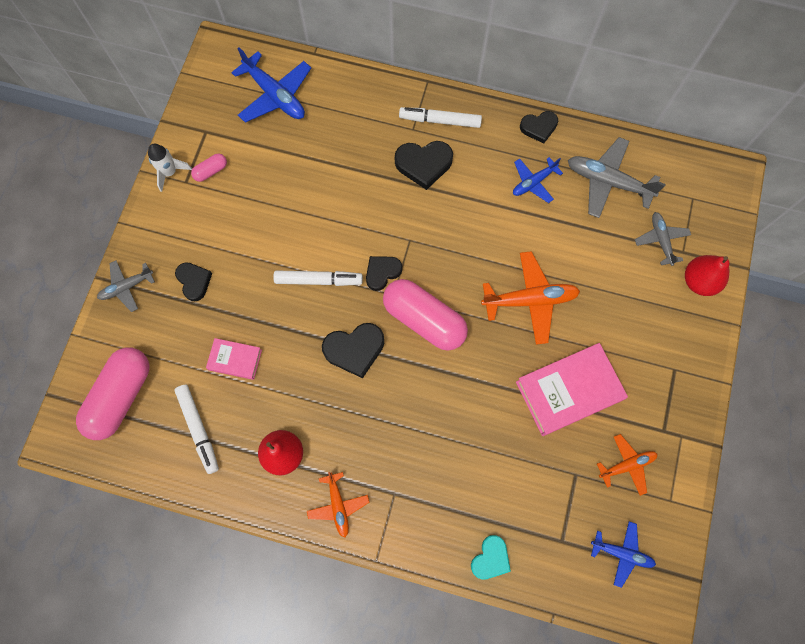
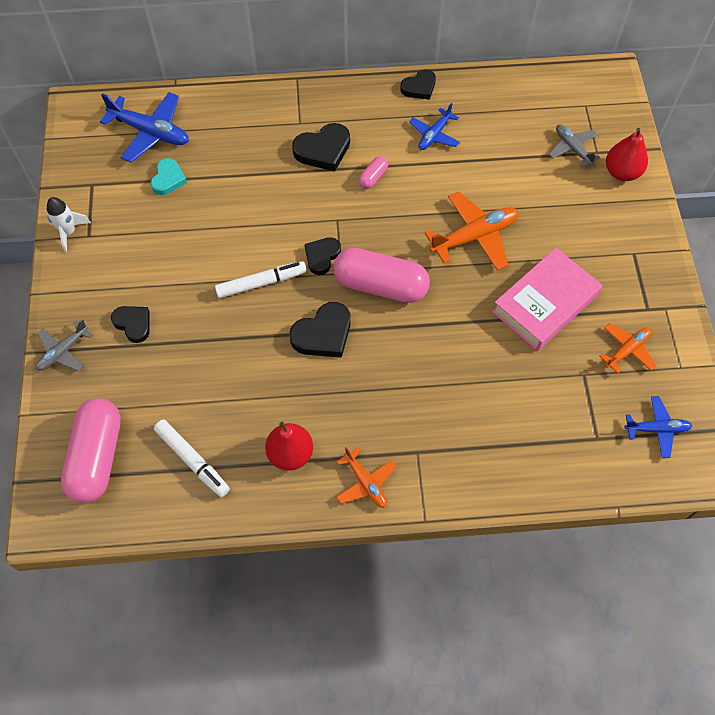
camera: 20 degrees left, 10 degrees down
pink capsule [191,154,227,182] -> pink capsule moved to [359,156,388,189]
pink book [206,338,262,380] -> none
white marker [399,107,482,128] -> none
turquoise heart [471,535,511,580] -> turquoise heart moved to [151,158,187,195]
grey plane [568,137,666,218] -> none

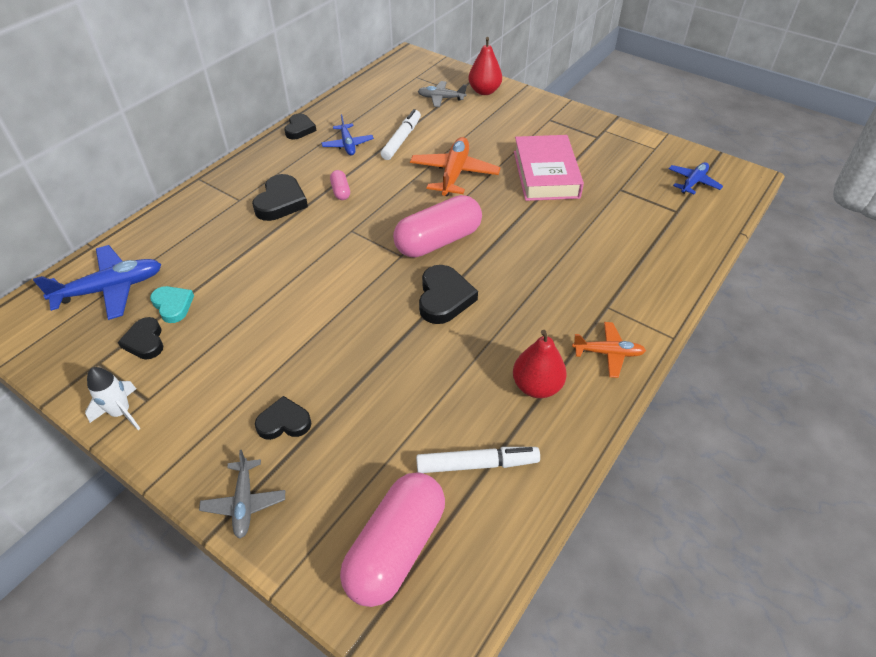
camera: 50 degrees left, 15 degrees down
pink capsule [61,398,121,503] -> pink capsule turned 75 degrees clockwise [340,472,445,607]
white marker [215,261,307,298] -> white marker moved to [381,109,421,160]
black heart [305,237,341,275] -> black heart moved to [118,317,163,359]
orange plane [599,323,656,373] -> none

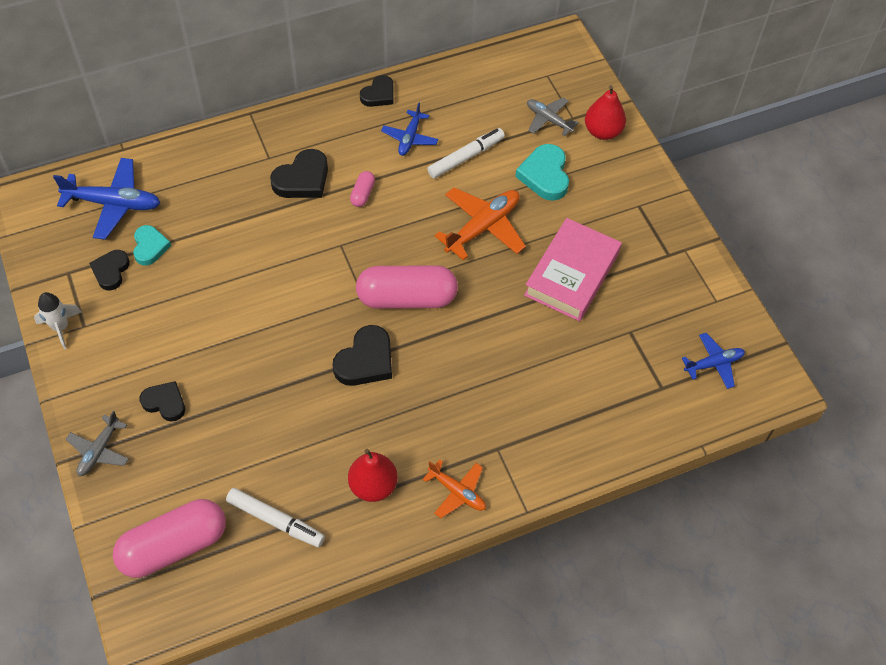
camera: 30 degrees right, 10 degrees up
none -> turquoise heart [515,144,569,201]

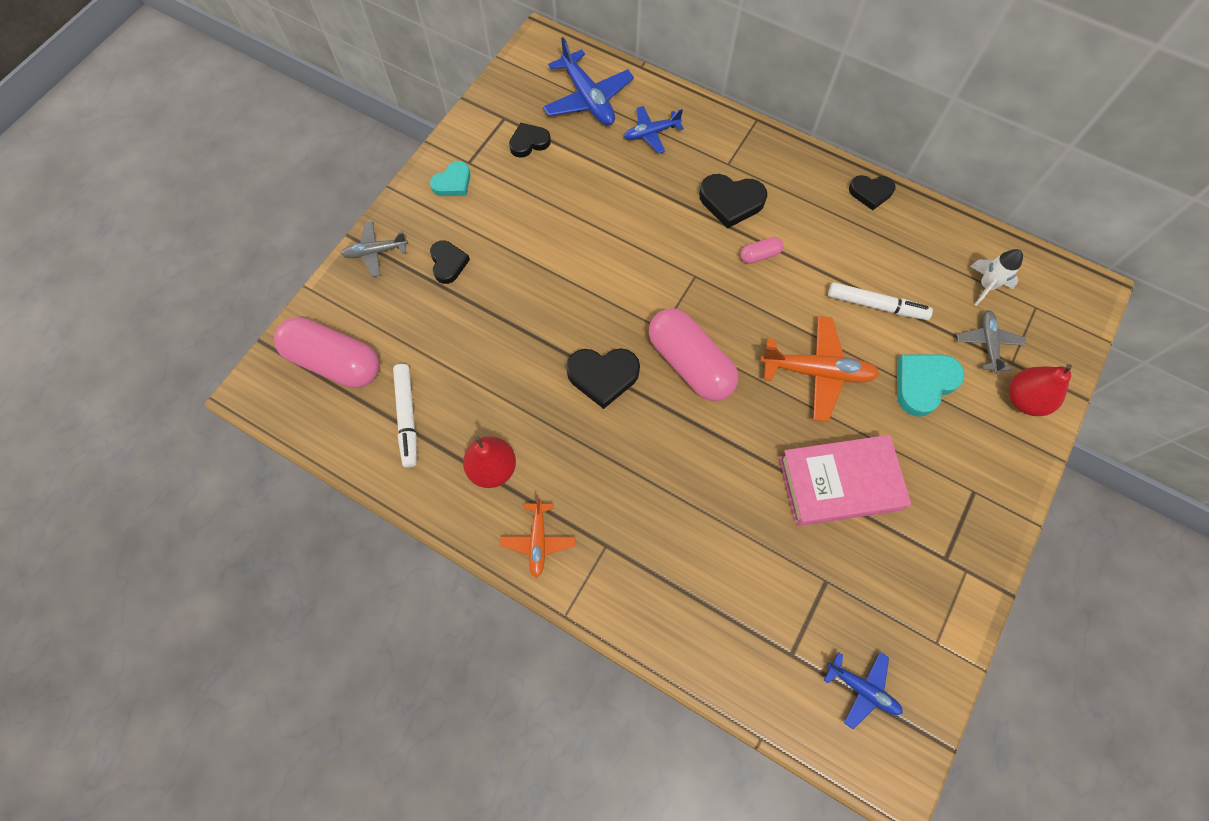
camera: 55 degrees right, 10 degrees up
white rocket [34,292,82,349] -> white rocket moved to [970,249,1023,306]
turquoise heart [133,225,171,266] -> turquoise heart moved to [430,161,471,196]
blue plane [381,103,438,156] -> blue plane moved to [624,106,684,154]

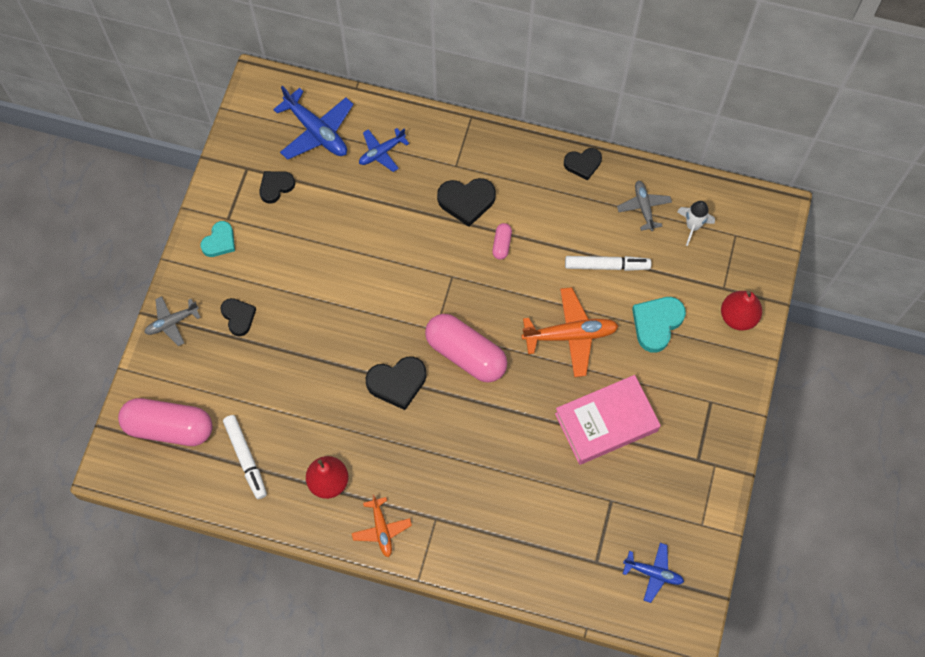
camera: 15 degrees left, 0 degrees up
pink capsule [740,237,783,264] -> pink capsule turned 45 degrees counterclockwise [492,223,512,260]
grey plane [957,310,1026,374] -> grey plane moved to [617,181,672,231]

